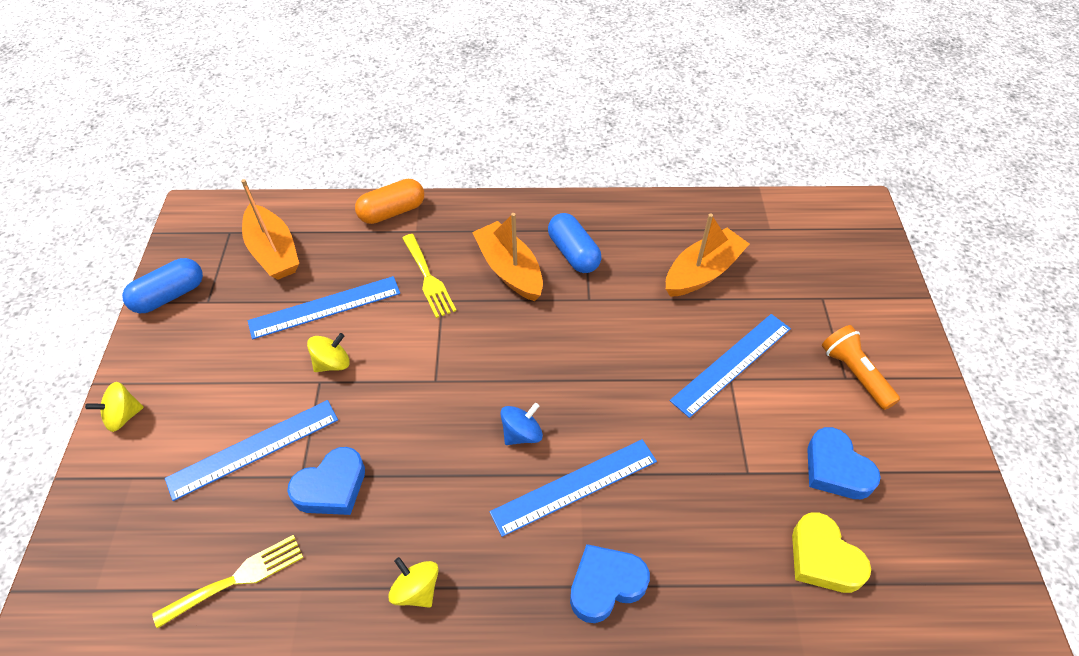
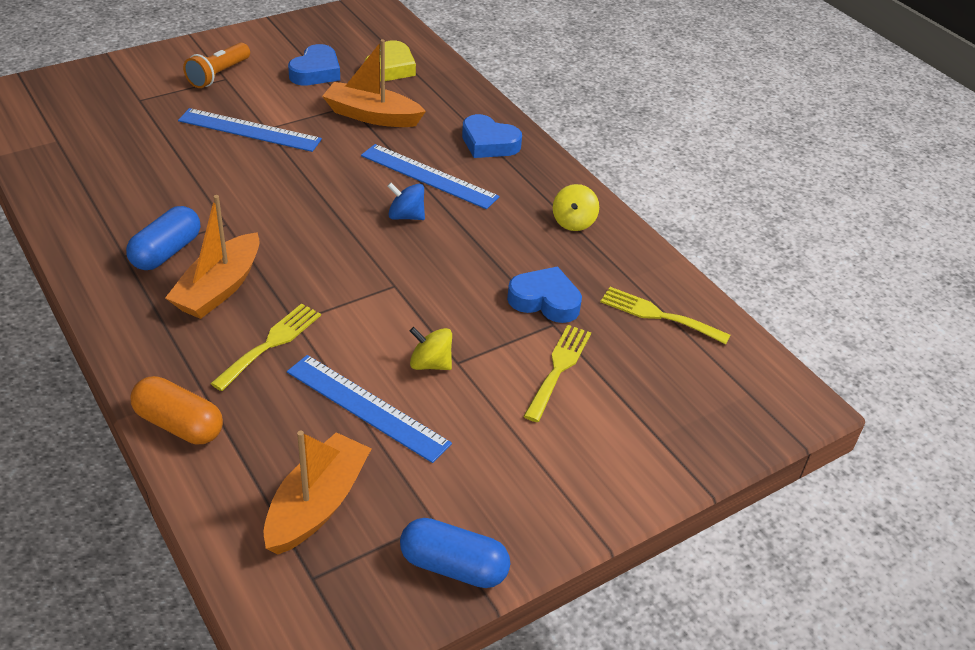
camera: 125 degrees left, 10 degrees down
yellow spinning top [85,382,144,432] -> none
blue ruler [165,400,338,501] -> yellow fork [524,325,591,422]
orange boat [666,214,749,297] -> orange boat moved to [322,39,426,127]

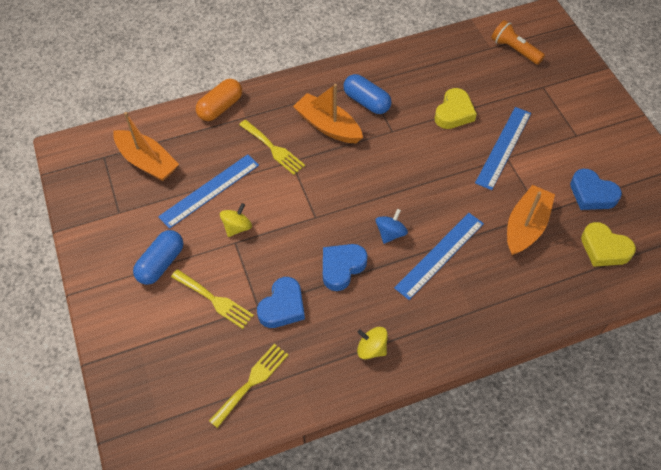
camera: 105 degrees right, 15 degrees up
orange flashlight [183,43,250,88] -> orange flashlight moved to [491,20,545,65]
blue capsule [400,518,510,588] -> blue capsule moved to [133,230,183,285]
blue heart [462,114,522,158] -> blue heart moved to [323,244,368,291]
none -> yellow heart [434,88,477,129]

